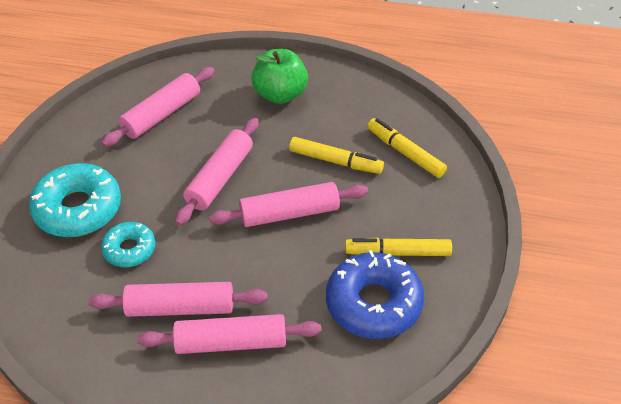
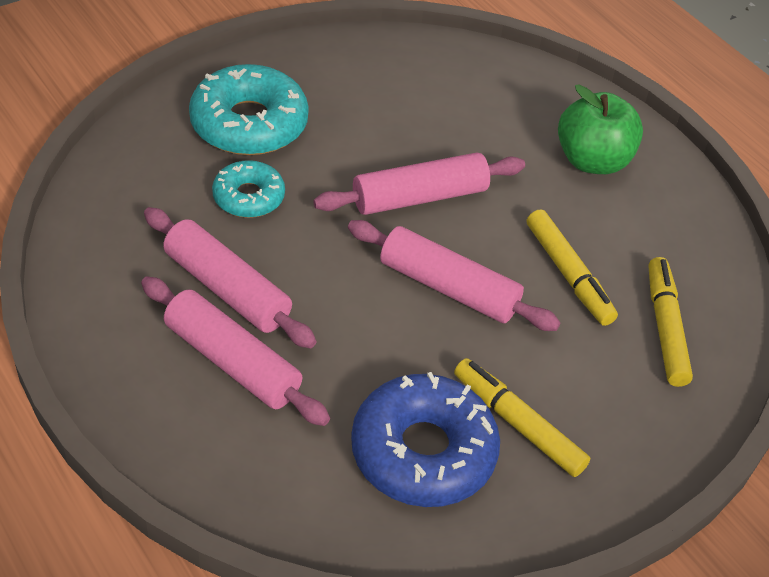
camera: 40 degrees right, 0 degrees up
pink rolling pin [101,67,214,147] -> none

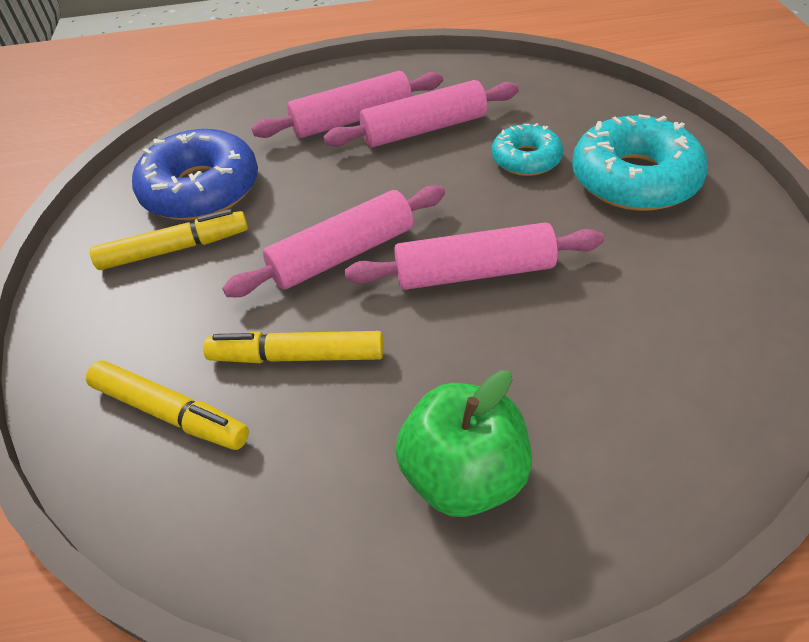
camera: 125 degrees right, 0 degrees up
pink rolling pin [313,152,525,215] -> pink rolling pin turned 75 degrees clockwise [345,222,604,290]

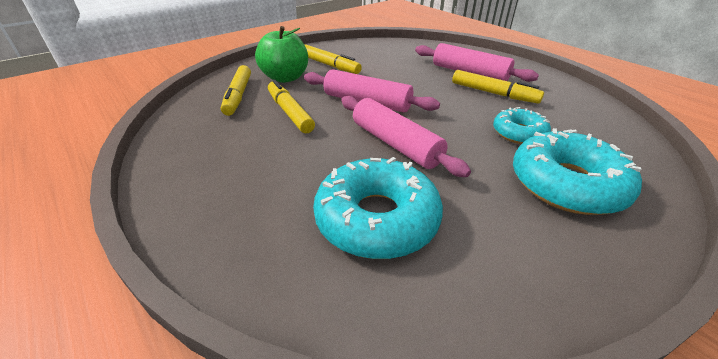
camera: 55 degrees right, 10 degrees down
blue donut [132,129,258,220] -> none
pink rolling pin [323,80,519,148] -> yellow marker [452,70,544,104]
green apple [395,370,532,517] -> green apple moved to [255,26,308,83]
none -> turquoise donut [313,157,443,259]

